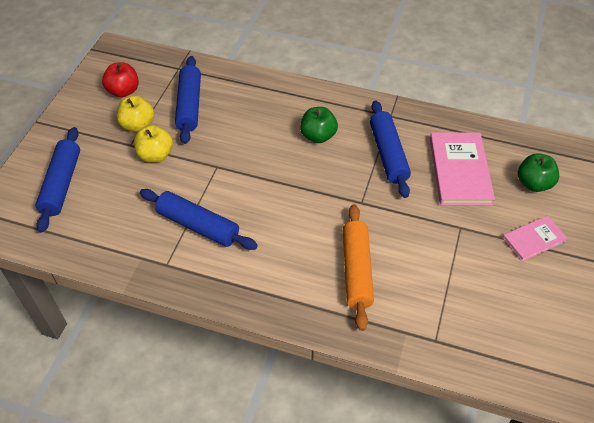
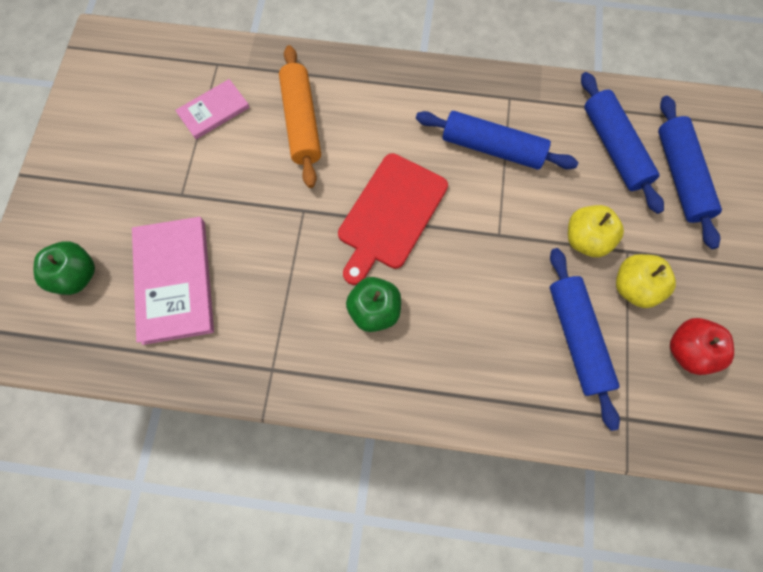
camera: 170 degrees right, 20 degrees up
blue rolling pin [370,100,411,198] -> blue rolling pin moved to [581,72,664,214]
pink book [503,216,568,262] -> pink book moved to [175,79,250,139]
none -> red cutting board [338,153,448,285]

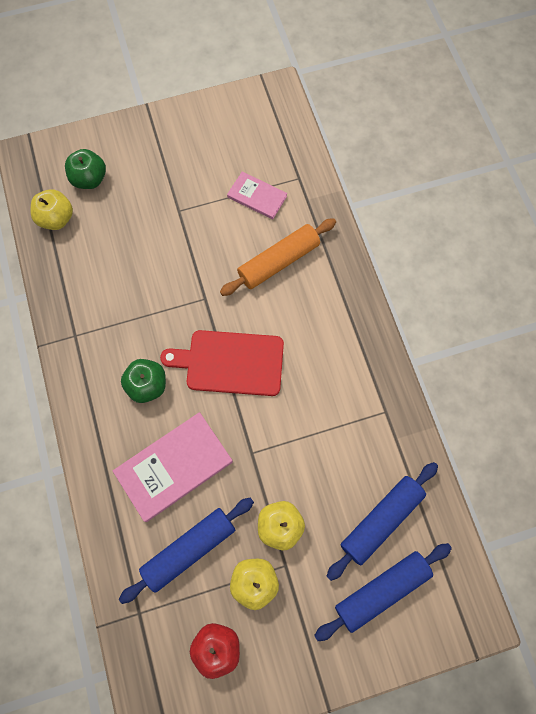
camera: 65 degrees right, 0 degrees up
pink book [132,217,214,345] -> pink book moved to [113,412,233,522]
blue rolling pin [416,111,578,170] -> none
none -> yellow apple [31,189,73,230]

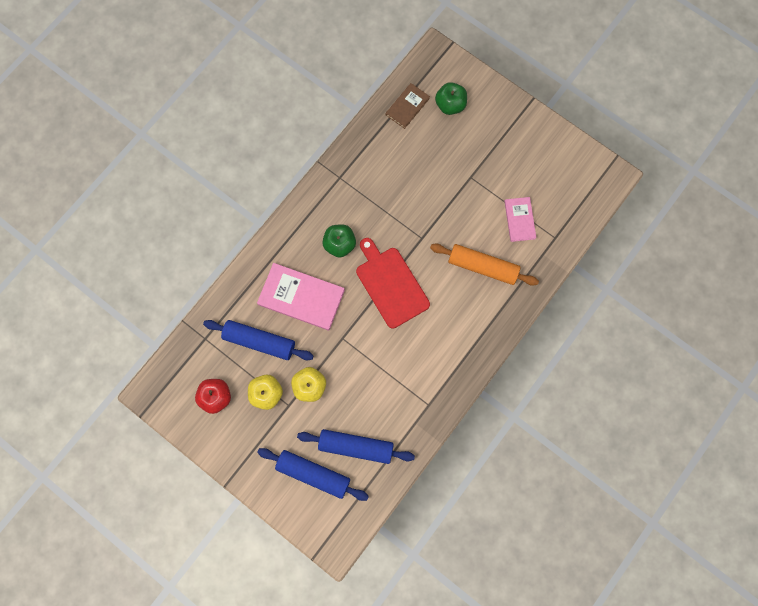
camera: 55 degrees right, 5 degrees up
yellow apple [31,189,73,230] -> brown book [385,83,430,129]

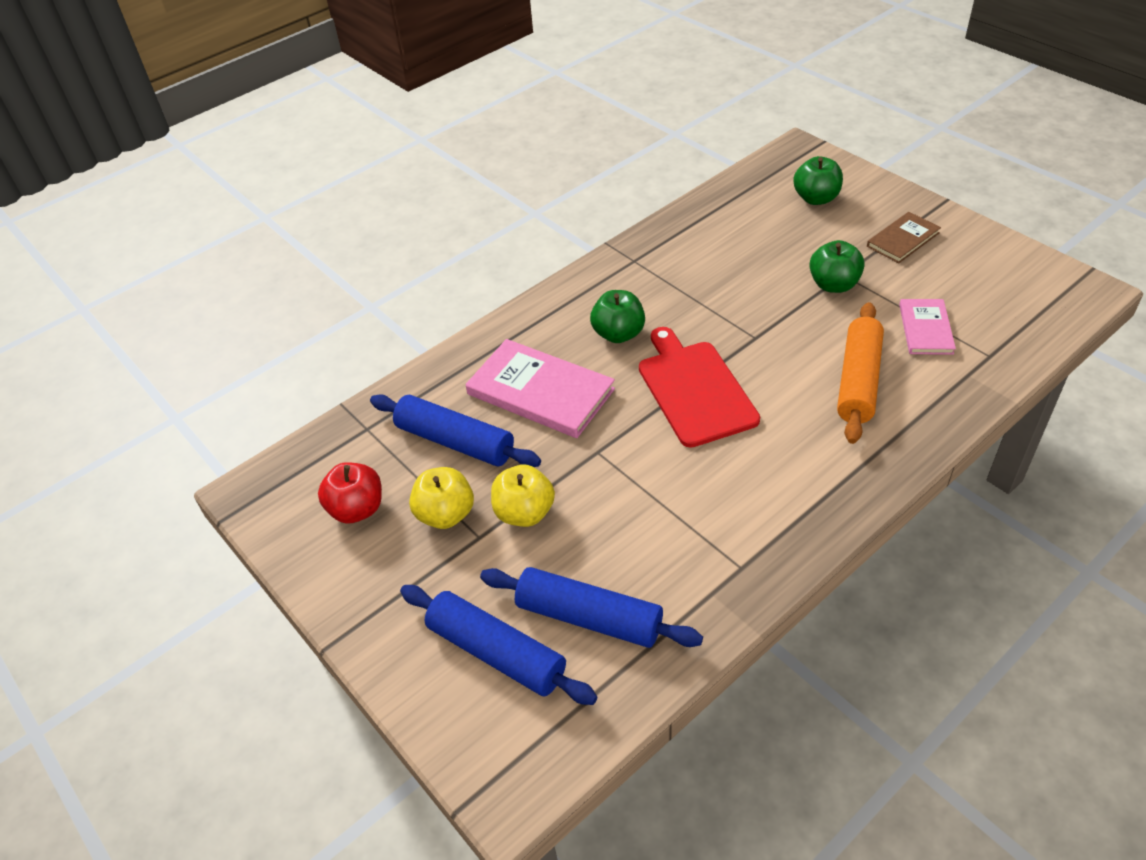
camera: 15 degrees right, 30 degrees down
brown book [385,83,430,129] -> brown book moved to [867,212,941,263]
orange rolling pin [430,243,539,286] -> orange rolling pin turned 75 degrees clockwise [837,302,884,444]
none -> green apple [809,240,865,293]

